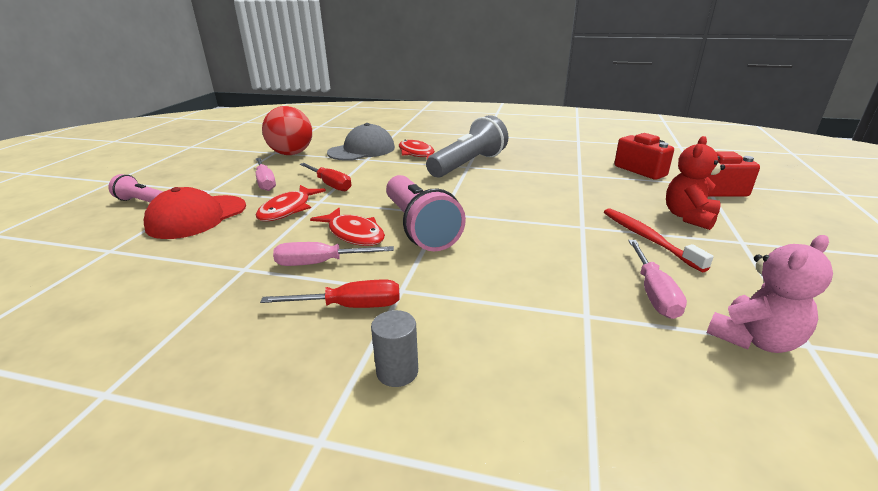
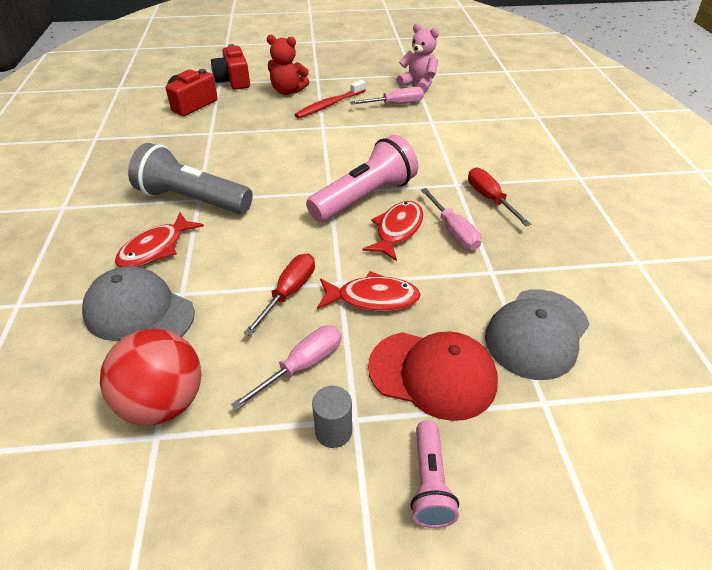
camera: 110 degrees left, 15 degrees up
grey cylinder [371,310,418,387] -> grey cylinder moved to [312,386,352,448]
none -> grey cap [485,289,590,380]

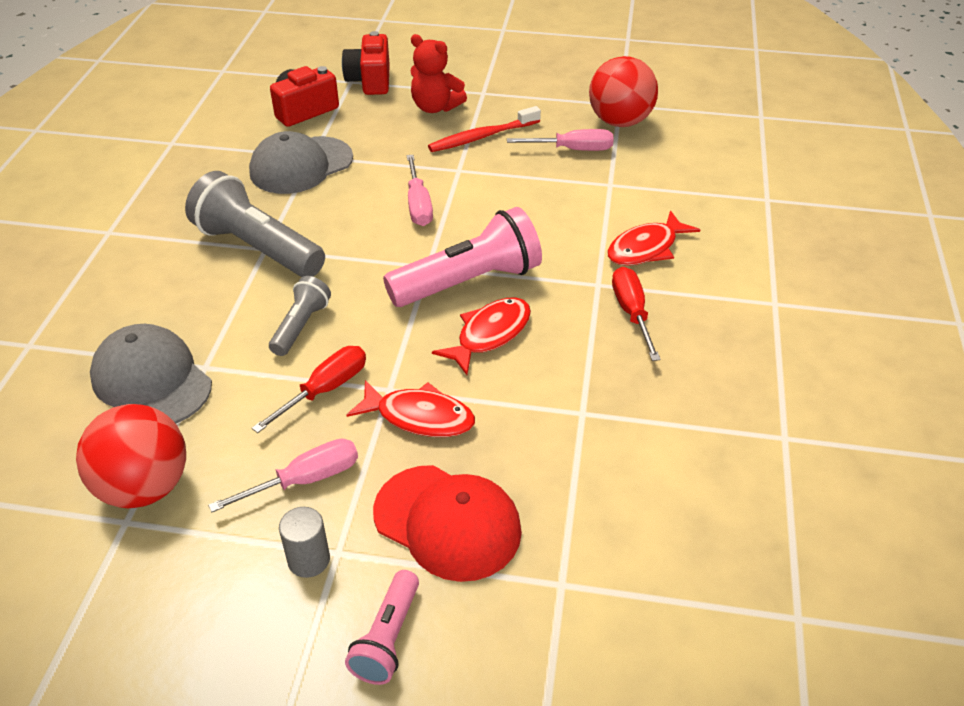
camera: 15 degrees right, 0 degrees up
red fish [115,212,204,267] -> red fish moved to [607,210,700,266]
pink teddy bear [396,23,439,93] -> red ball [589,56,658,127]
pink screwdriver [421,188,481,250] -> pink screwdriver moved to [407,155,433,226]
grey cap [485,289,590,380] -> grey cap moved to [249,131,353,194]
none -> grey flashlight [269,276,331,356]

